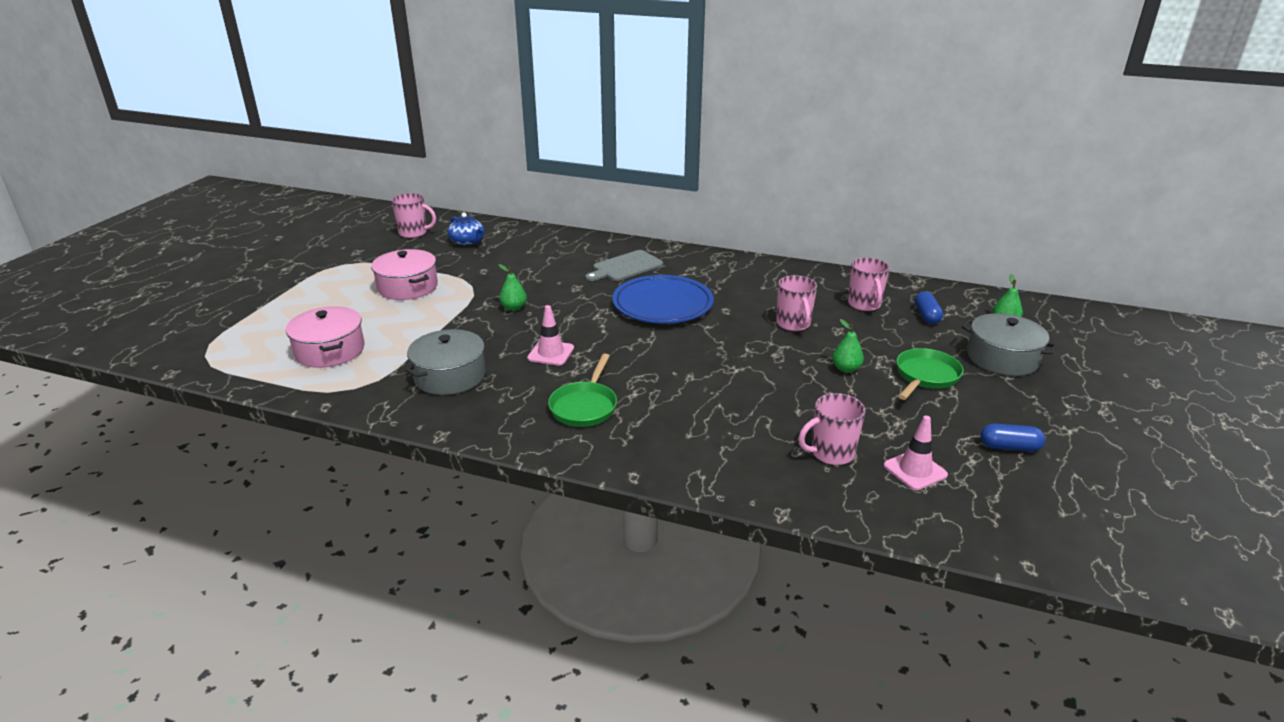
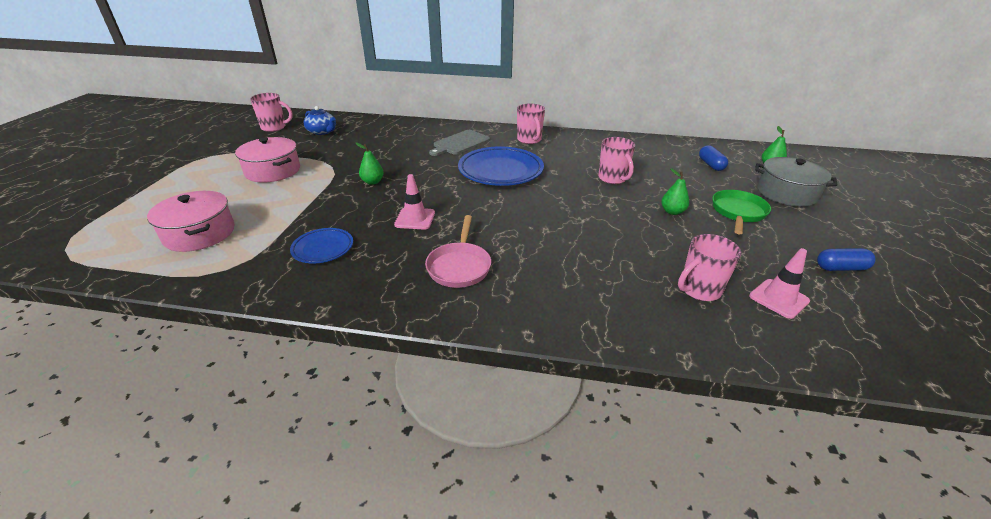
camera: 10 degrees left, 5 degrees up
grey pot [405,329,486,395] -> blue plate [290,228,353,263]
green pan [548,354,617,427] -> pink pan [425,215,491,288]
pink mug [848,258,890,311] -> pink mug moved to [517,103,545,144]

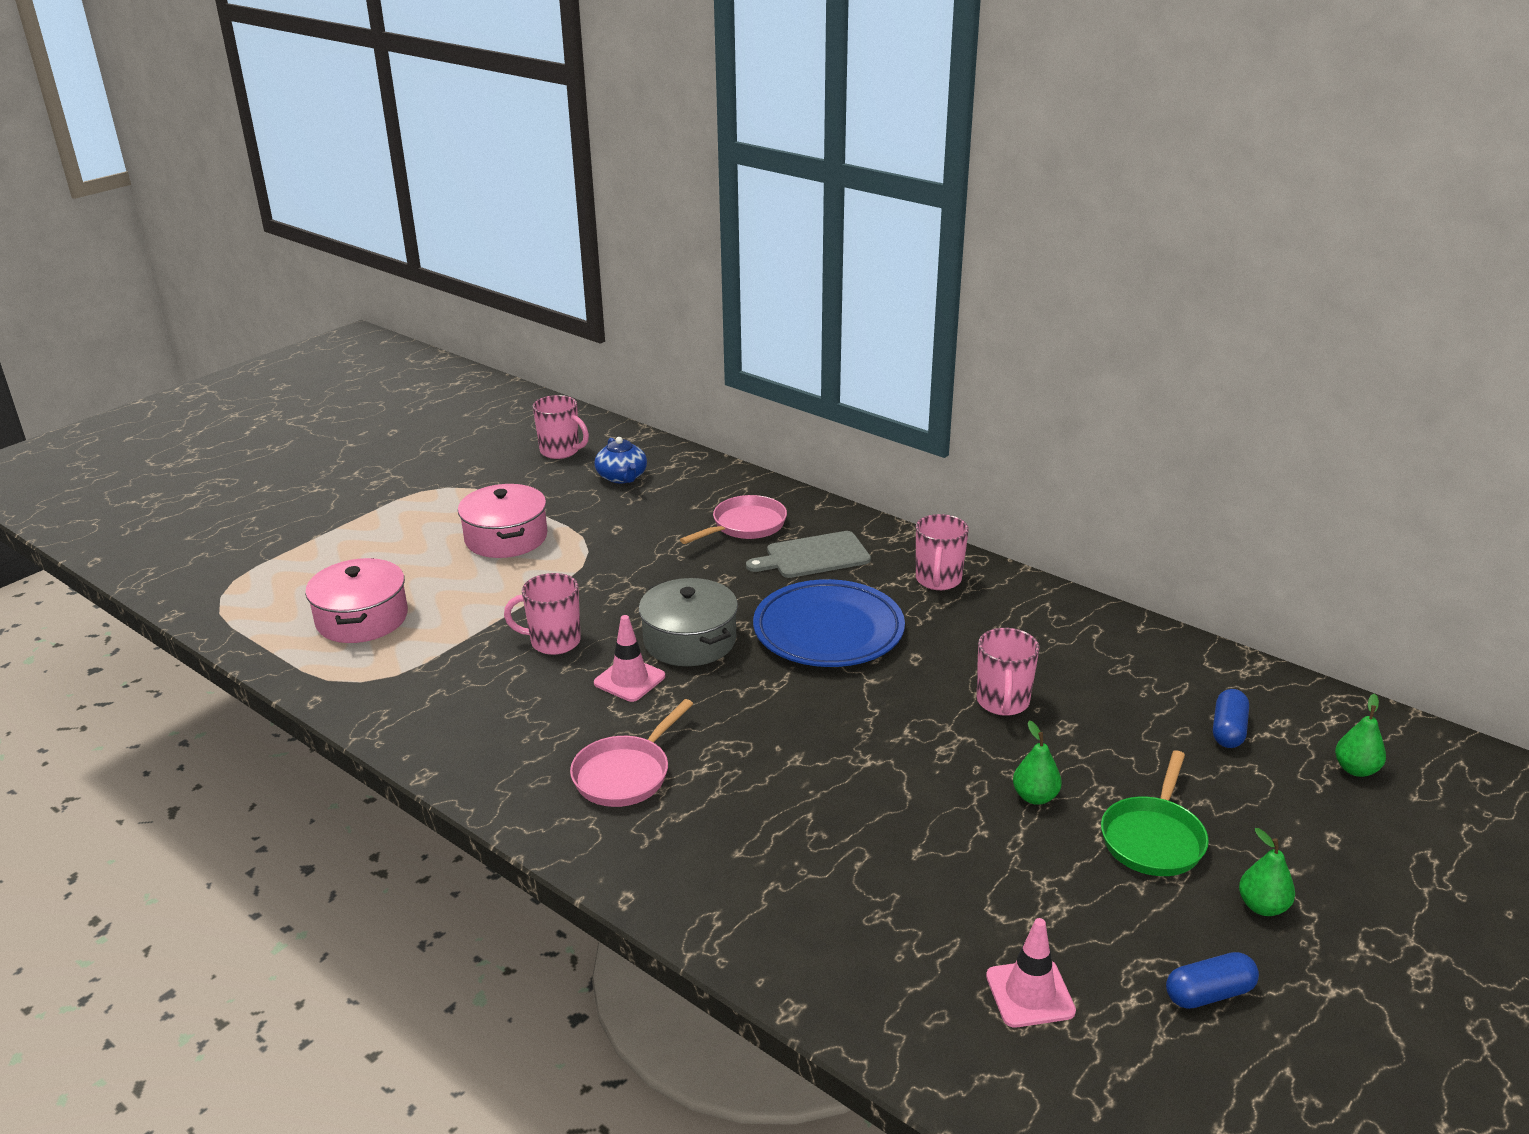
camera: 30 degrees right, 5 degrees down
blue plate [290,228,353,263] -> none
green pear [356,143,384,185] -> green pear moved to [1239,828,1295,916]
pink mug [678,234,741,301] -> pink mug moved to [504,573,581,655]
green pan [712,190,771,234] -> green pan turned 150 degrees clockwise [1101,750,1209,876]
grey pot [755,157,837,207] -> grey pot moved to [639,578,738,666]
blue capsule [817,248,876,271] -> blue capsule turned 45 degrees counterclockwise [1166,952,1259,1009]
none -> pink pan [680,495,787,544]

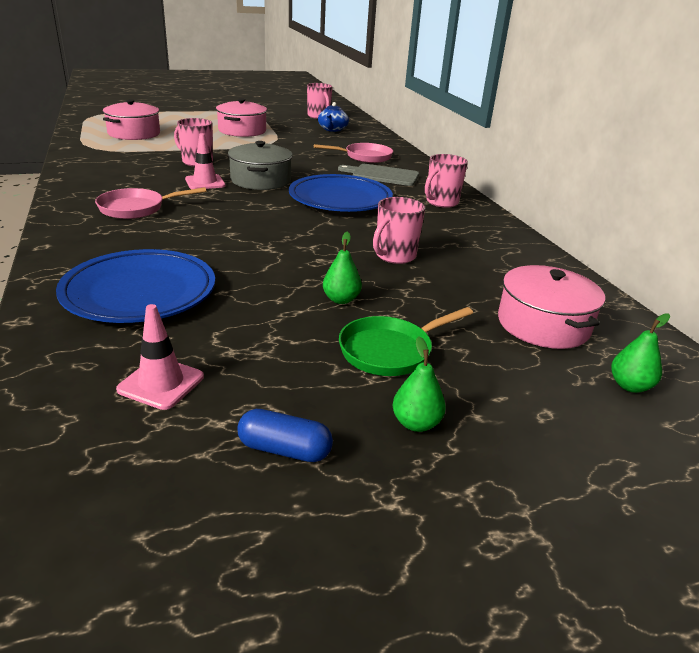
camera: 30 degrees right, 0 degrees up
blue capsule [1213,689,1249,748] -> pink pot [498,265,605,349]
none -> blue plate [56,249,215,323]

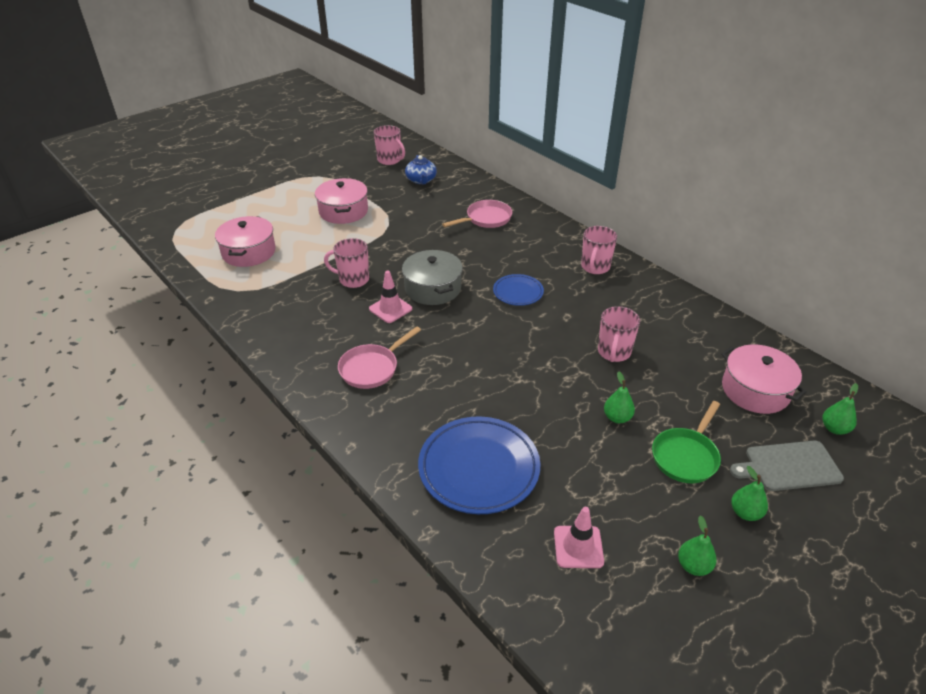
camera: 20 degrees left, 10 degrees up
blue capsule [237,409,333,462] -> green pear [678,515,717,576]
blue plate [289,174,393,212] -> blue plate [493,274,544,306], size x0.54
grey cutting board [338,164,419,186] -> grey cutting board moved to [730,441,844,491]

